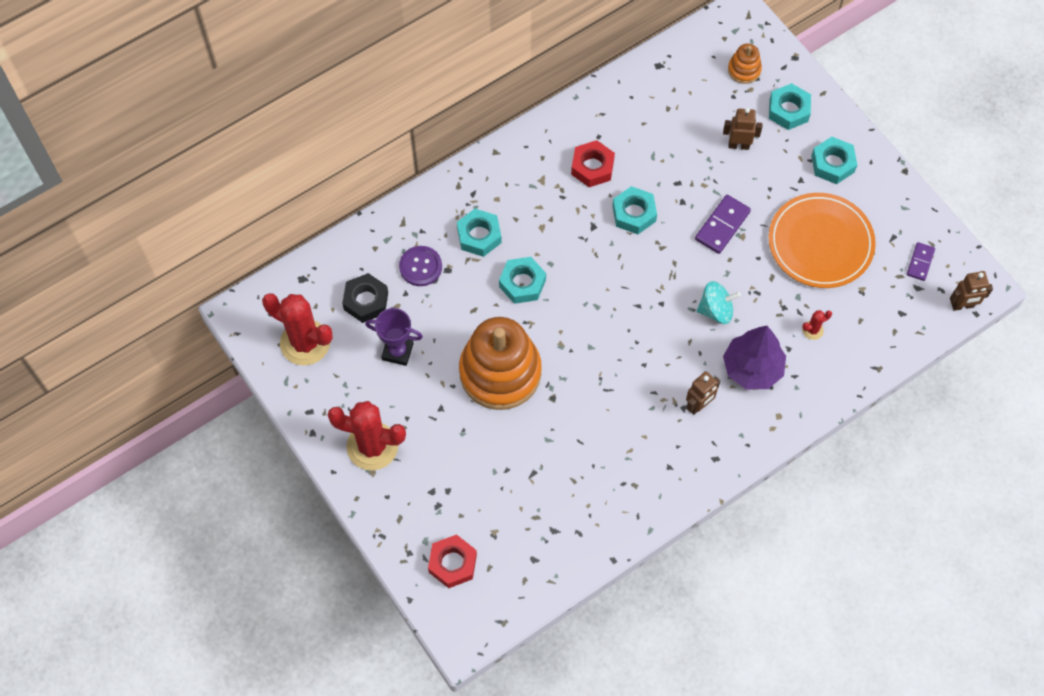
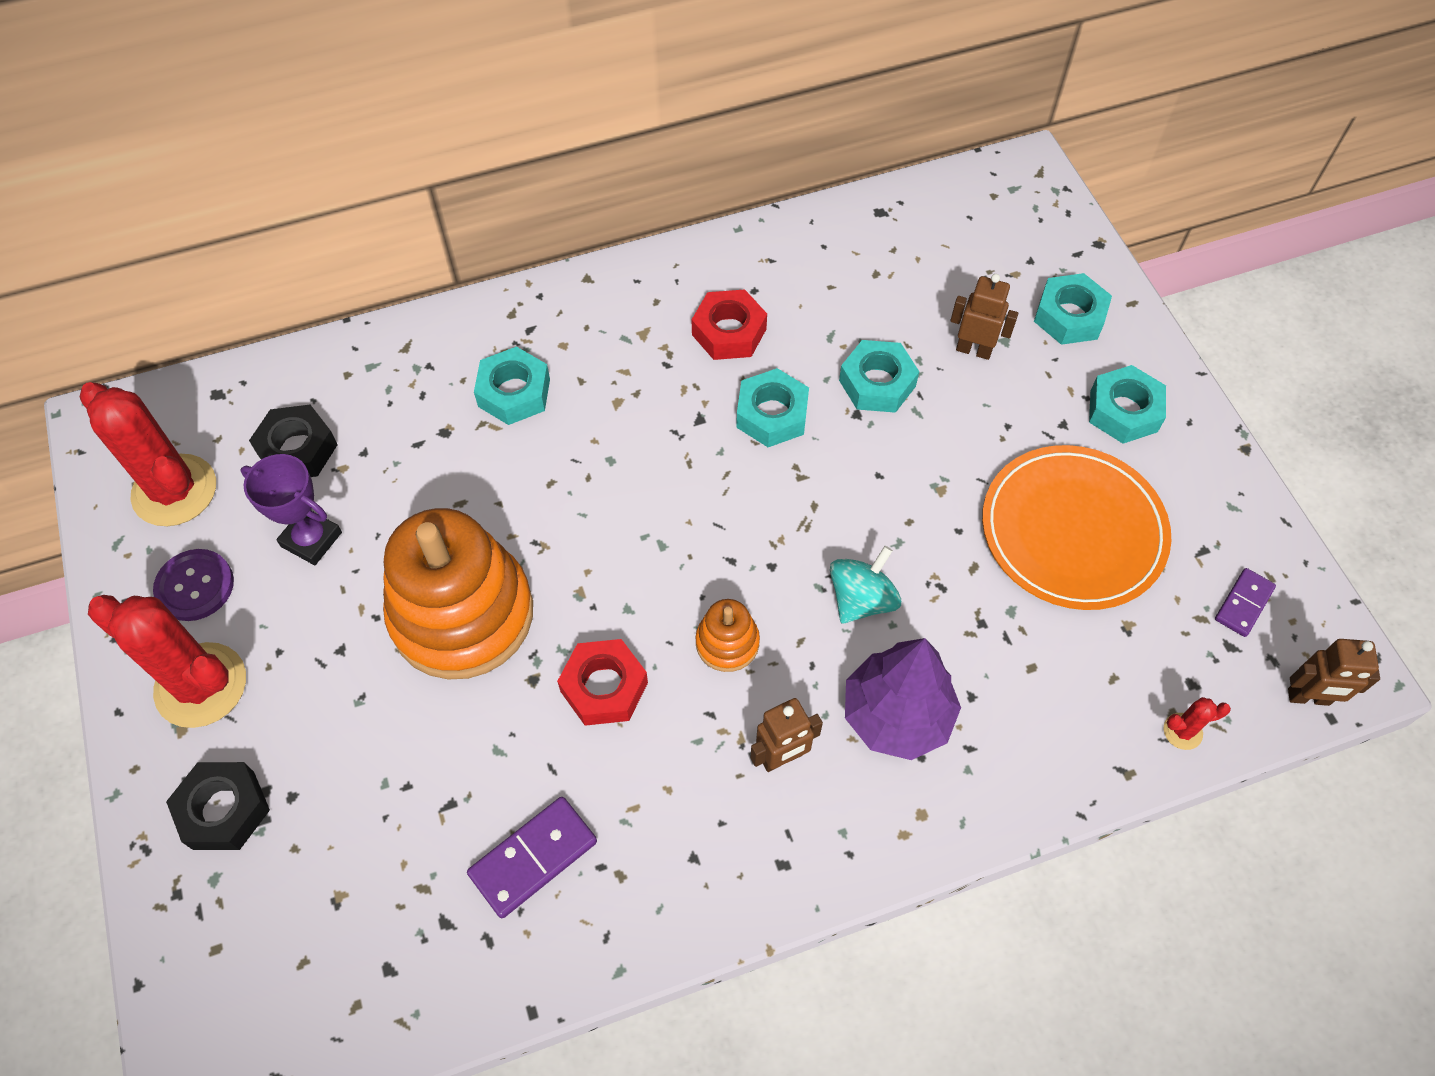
camera: 15 degrees right, 5 degrees down
purple button [399,246,442,286] -> purple button moved to [153,549,234,621]
red nut [428,534,477,588] -> red nut moved to [557,639,648,726]
turquoise nut [499,257,546,304] -> turquoise nut moved to [839,340,919,413]
purple domino [695,195,751,254] -> purple domino moved to [467,797,597,918]
turquoise spinning top [697,281,741,324] -> turquoise spinning top turned 60 degrees counterclockwise [830,546,901,624]
orange stacking toy [728,43,762,84] -> orange stacking toy moved to [695,599,760,672]
red cactus [802,310,832,340] -> red cactus moved to [1164,697,1231,750]
none -> black nut [166,762,270,850]

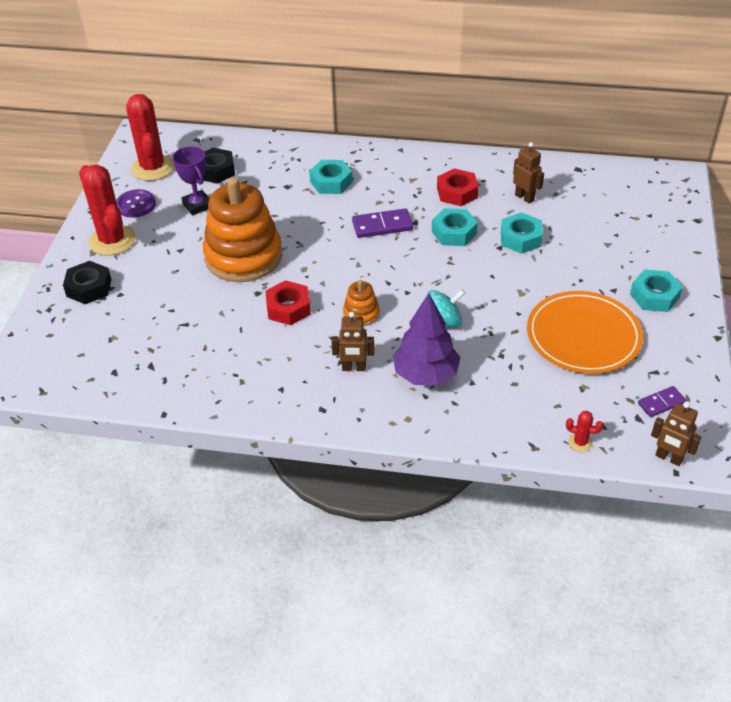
camera: 30 degrees right, 15 degrees down
purple domino [467,797,597,918] -> purple domino moved to [352,208,413,238]
brown robot [950,274,1018,360] -> brown robot moved to [513,142,544,204]
turquoise nut [1034,273,1112,345] -> none

